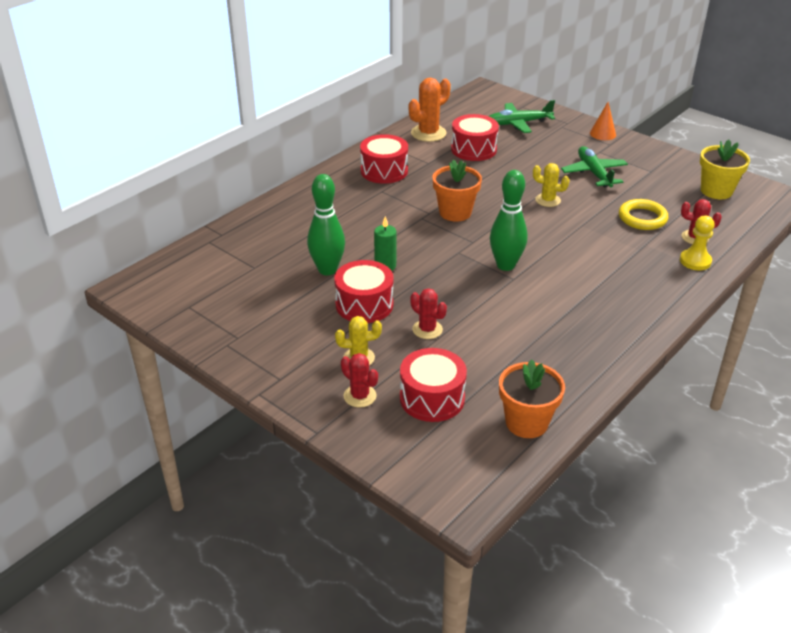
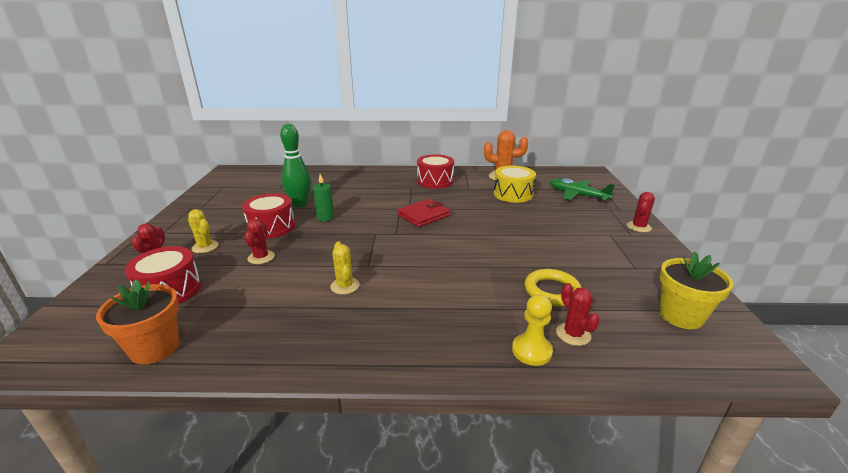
camera: 50 degrees right, 10 degrees down
orange flower pot [433,159,482,222] -> red wallet [398,199,450,227]
red drum [451,114,499,161] -> yellow drum [494,166,536,203]
green bowling pin [490,170,528,271] -> none
yellow cactus [533,163,570,207] -> yellow cactus moved to [330,241,360,295]
green plane [561,146,628,187] -> none
orange cone [590,102,616,140] -> red cactus [627,192,655,232]

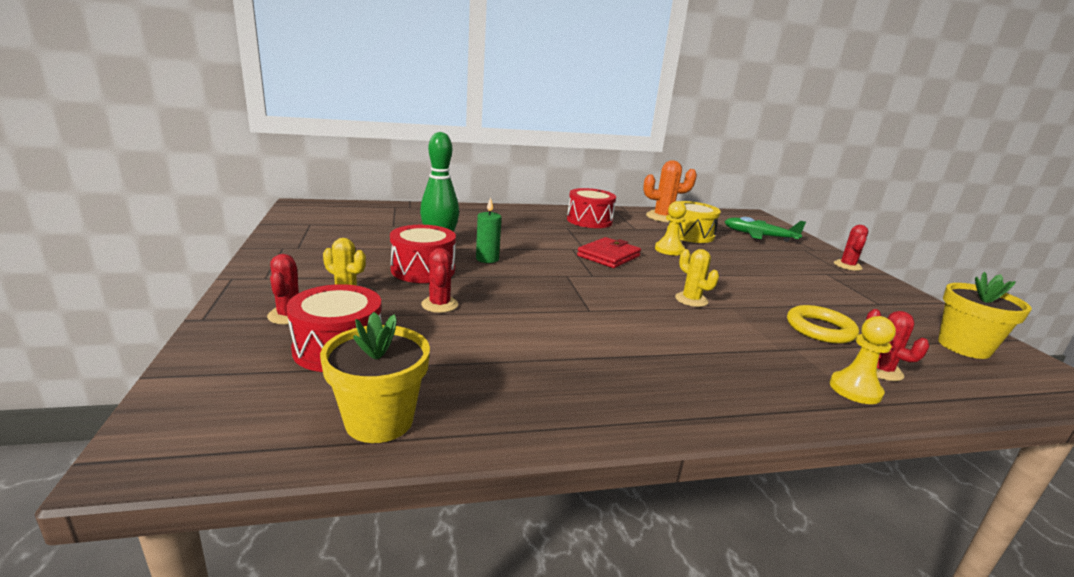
camera: 15 degrees left, 5 degrees down
orange flower pot [96,279,179,364] -> yellow flower pot [320,312,430,443]
yellow cactus [330,241,360,295] -> yellow cactus moved to [675,249,719,307]
none -> yellow pawn [655,201,686,255]

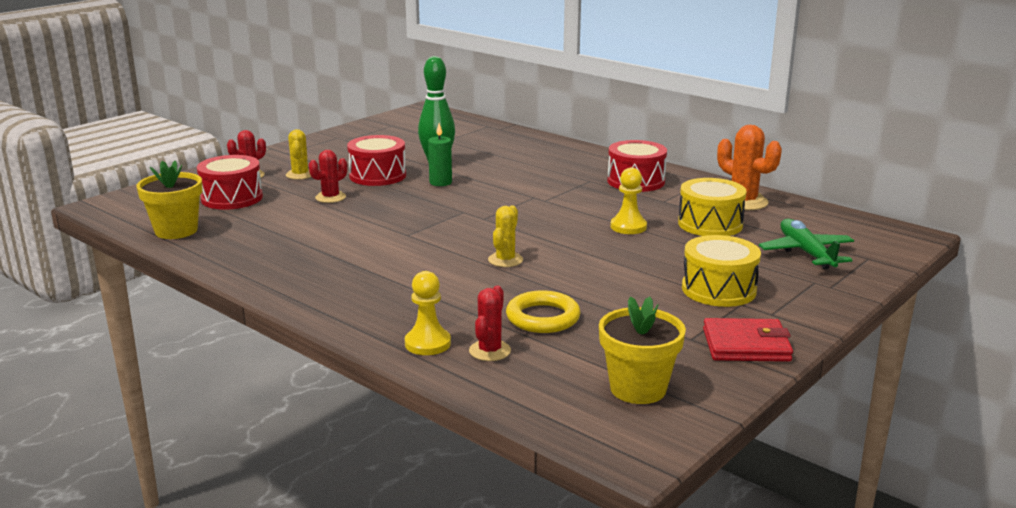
camera: 55 degrees right, 0 degrees up
red wallet [577,237,641,268] -> red wallet moved to [703,318,793,362]
red cactus [834,225,868,271] -> none
none -> yellow drum [682,235,761,307]

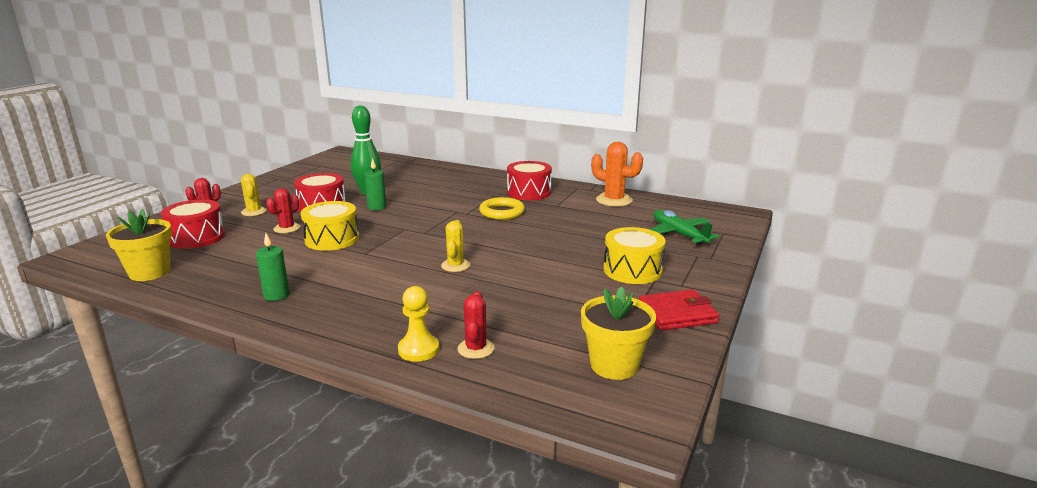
camera: 15 degrees left, 0 degrees up
yellow ring [506,291,581,333] -> yellow ring moved to [479,197,525,220]
yellow pawn [610,168,647,234] -> none
yellow drum [678,178,747,236] -> yellow drum moved to [301,201,359,251]
none -> green candle [256,233,289,301]

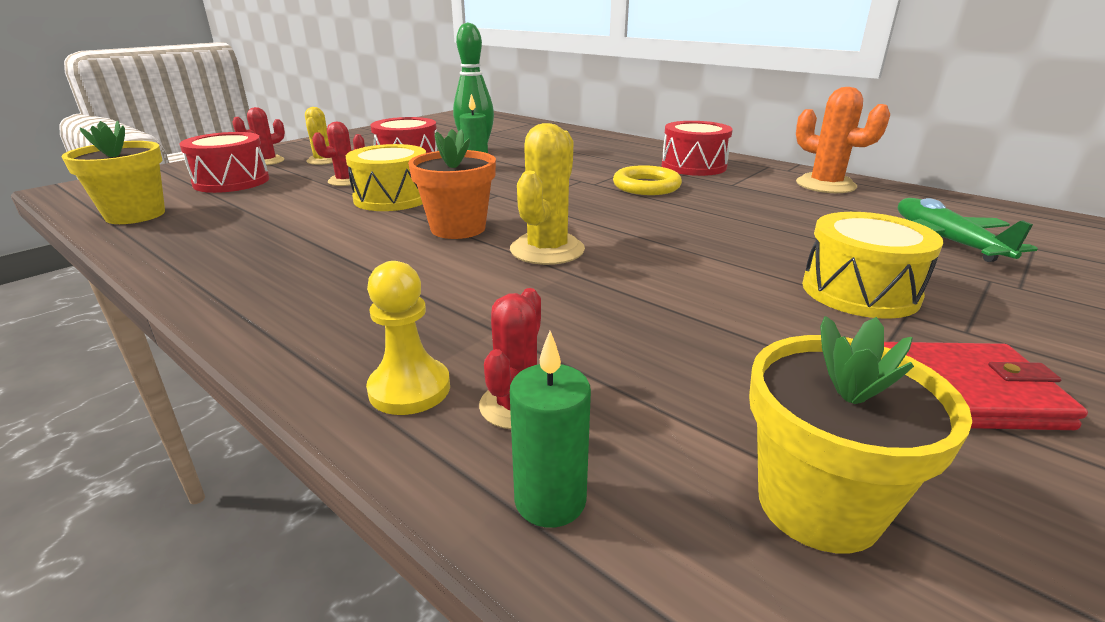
camera: 15 degrees right, 5 degrees up
green candle [256,233,289,301] -> green candle moved to [510,331,591,528]
yellow cactus [441,220,470,272] -> yellow cactus [510,123,585,265], size x1.58
none -> orange flower pot [408,129,496,239]

